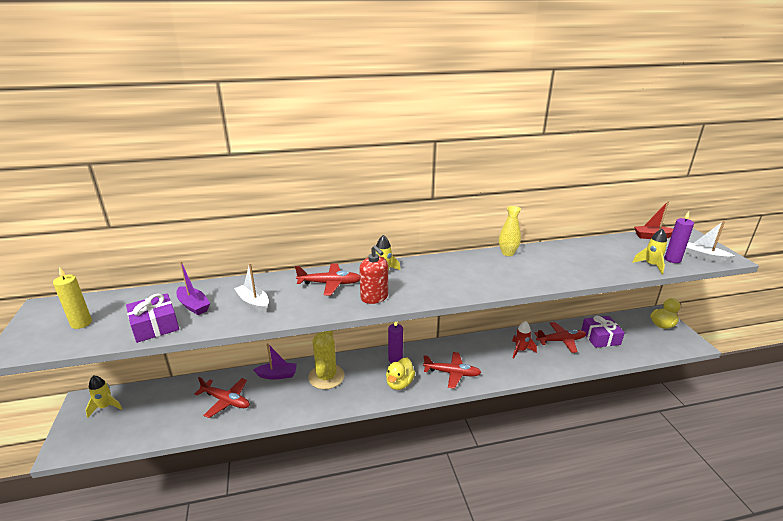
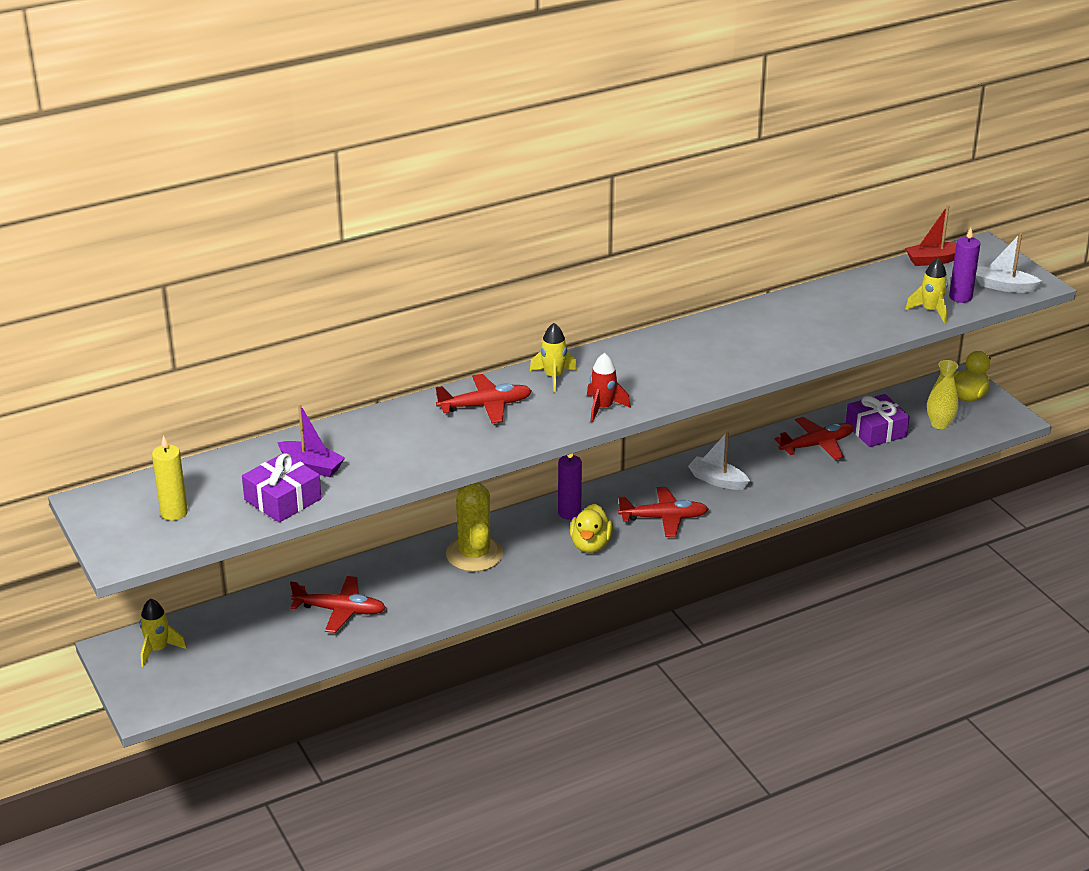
camera: 15 degrees left, 5 degrees up
white boat [234,263,269,313] -> white boat moved to [688,431,750,490]
purple boat [253,343,297,380] -> none
red soap dispenser [359,245,388,304] -> none
yellow vase [499,206,521,256] -> yellow vase moved to [927,360,958,429]
red rocket [512,321,537,358] -> red rocket moved to [587,353,631,423]

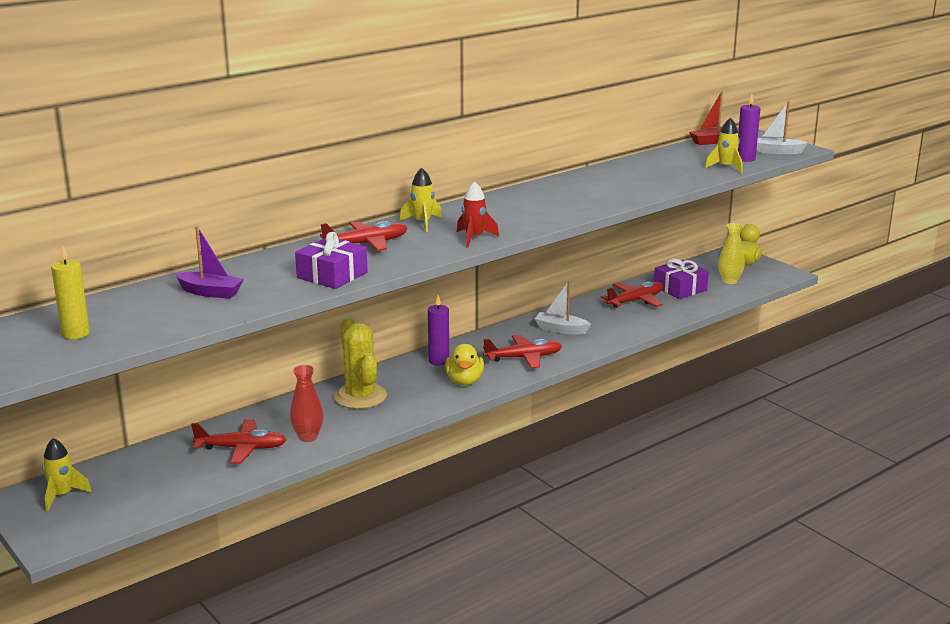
camera: 10 degrees left, 10 degrees down
purple gift [242,453,322,523] -> purple gift moved to [295,232,368,289]
none -> red vase [290,365,324,442]

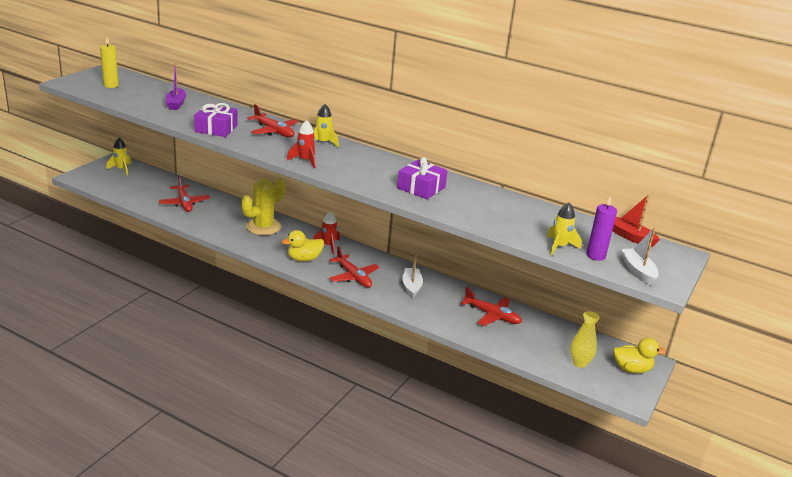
camera: 65 degrees right, 5 degrees up
red vase [290,365,324,442] -> none
purple candle [428,295,449,366] -> red rocket [313,211,340,254]
purple gift [654,258,709,299] -> purple gift moved to [397,157,448,199]

